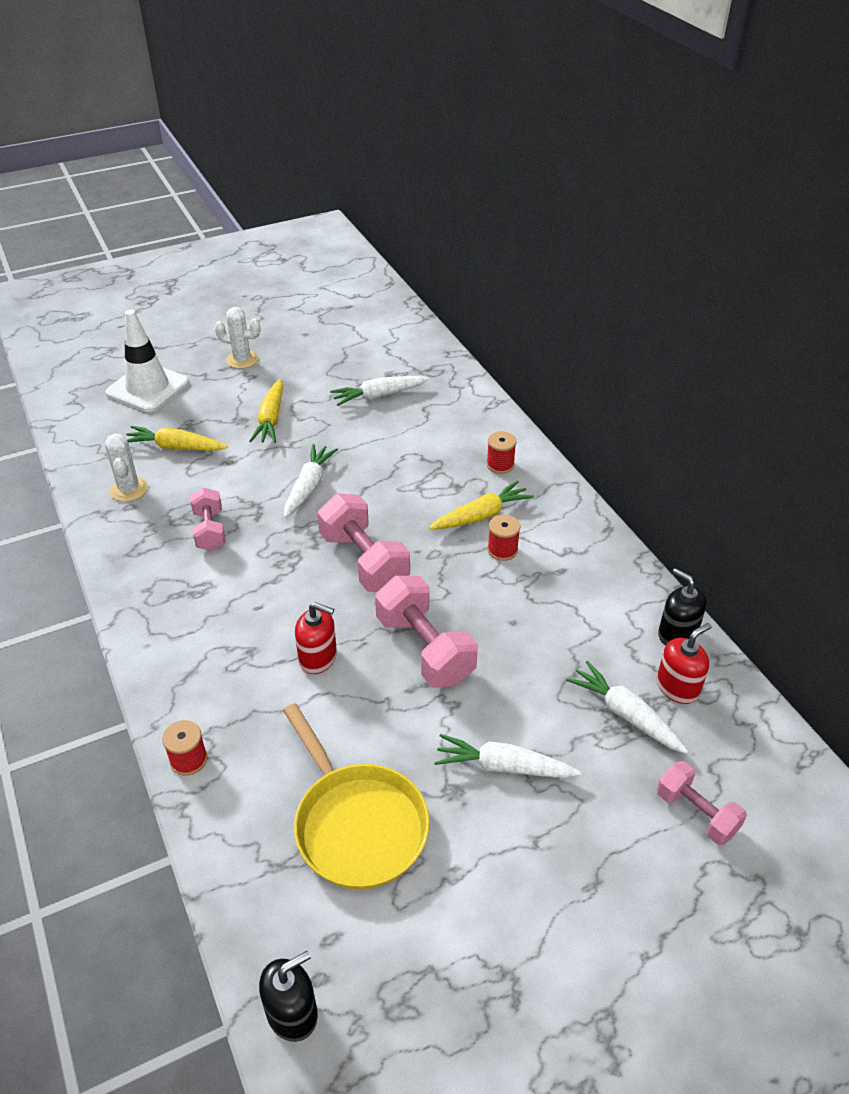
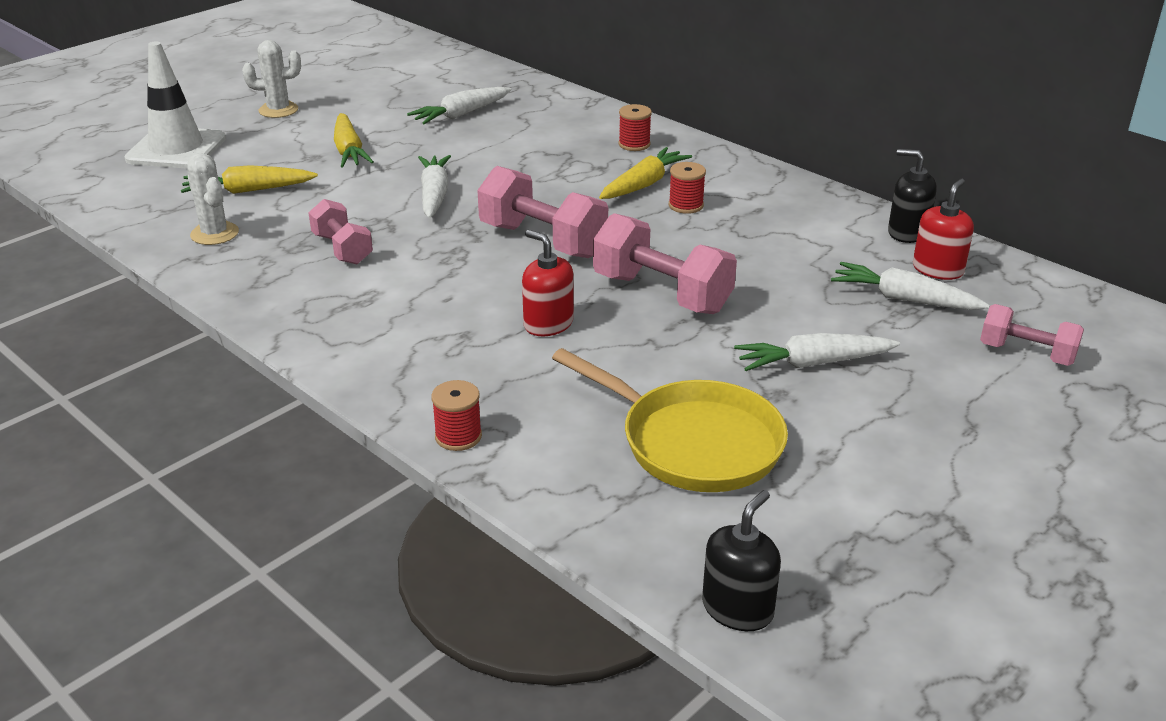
camera: 20 degrees left, 10 degrees down
red soap dispenser [295,602,337,674] -> red soap dispenser turned 135 degrees counterclockwise [522,230,574,336]

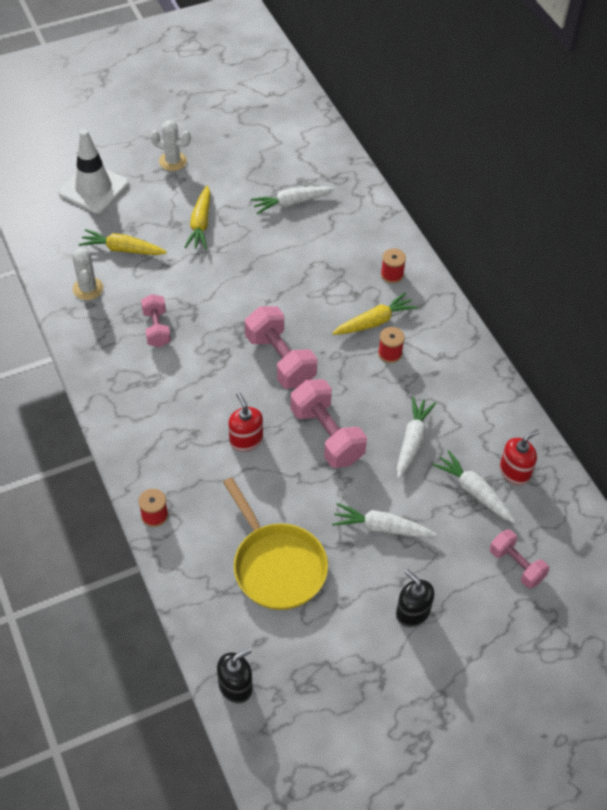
camera: 20 degrees right, 20 degrees up
white carrot [418,155,451,218] -> white carrot moved to [397,396,436,479]
black soap dispenser [888,149,937,243] -> black soap dispenser moved to [396,569,434,627]

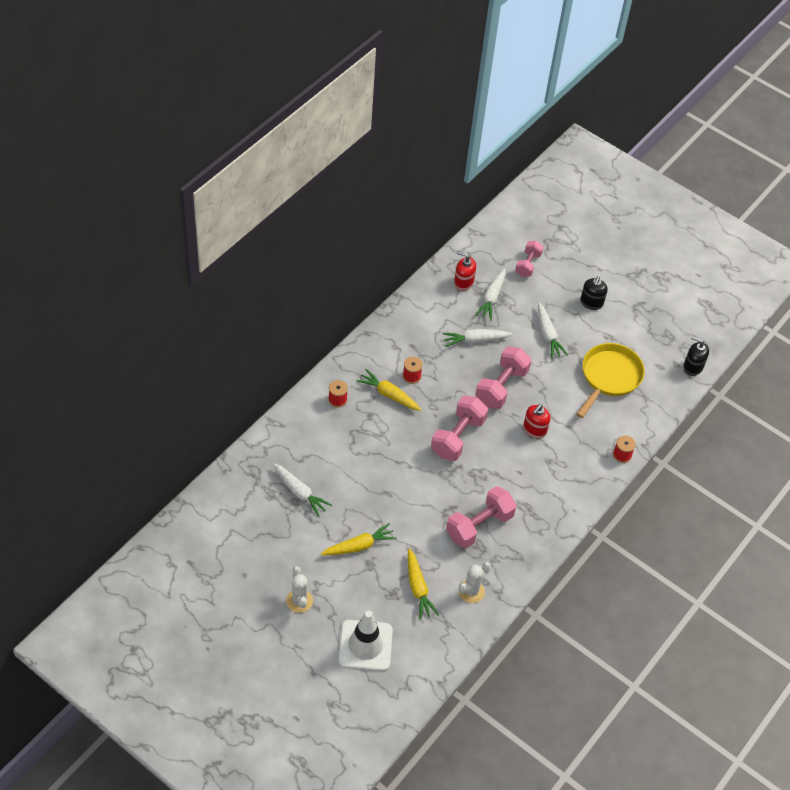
camera: 120 degrees left, 0 degrees up
pink dumbbell [141,294,171,347] -> pink dumbbell [446,486,517,549], size x1.62

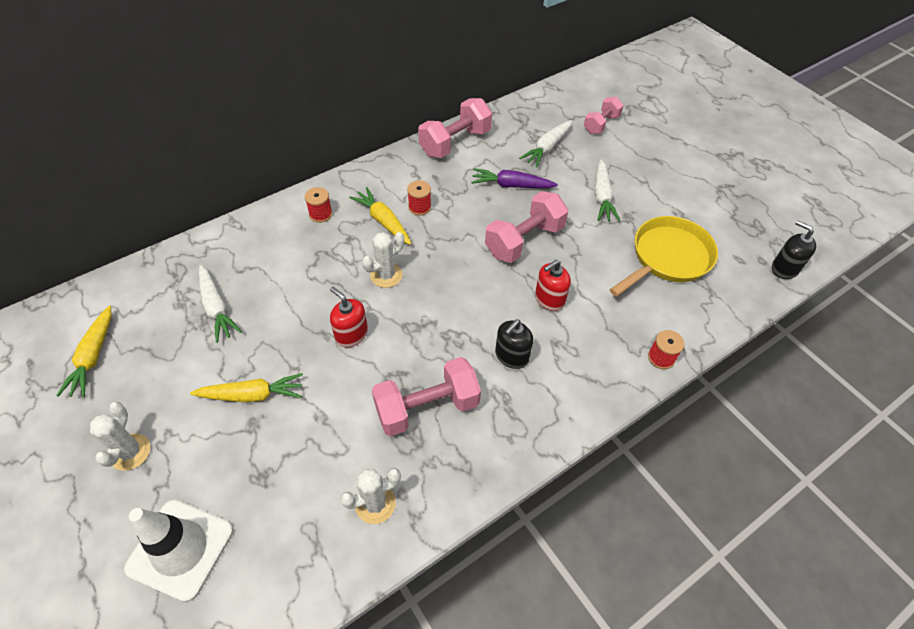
camera: 20 degrees right, 0 degrees up
yellow carrot [408,549,439,620] -> yellow carrot moved to [56,306,112,397]
pink dumbbell [431,396,488,461] -> pink dumbbell moved to [418,98,492,158]
white carrot [442,329,513,347] -> purple carrot [471,168,558,188]
red soap dispenser [454,251,476,291] -> red soap dispenser moved to [330,287,368,347]
black soap dispenser [580,276,608,310] -> black soap dispenser moved to [495,319,533,369]
none -> white cactus [362,232,404,288]

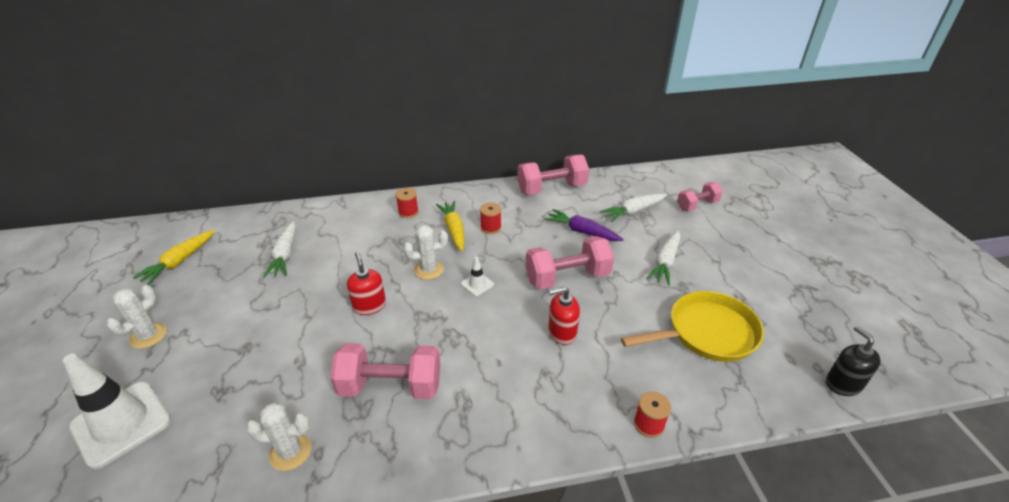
camera: 25 degrees right, 15 degrees down
yellow carrot [190,373,303,402] -> none
black soap dispenser [495,319,533,369] -> none
none -> white traffic cone [461,256,494,296]

